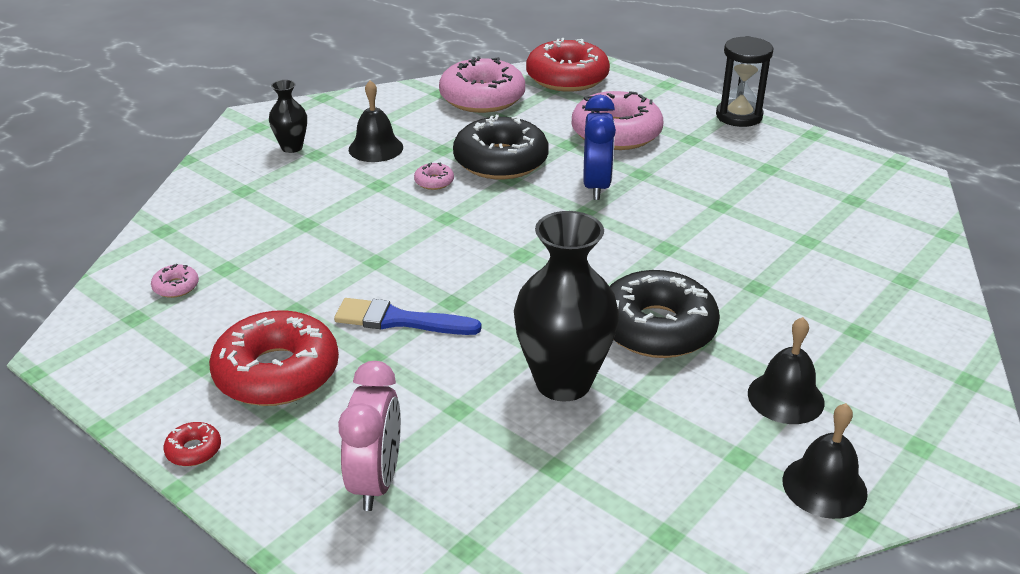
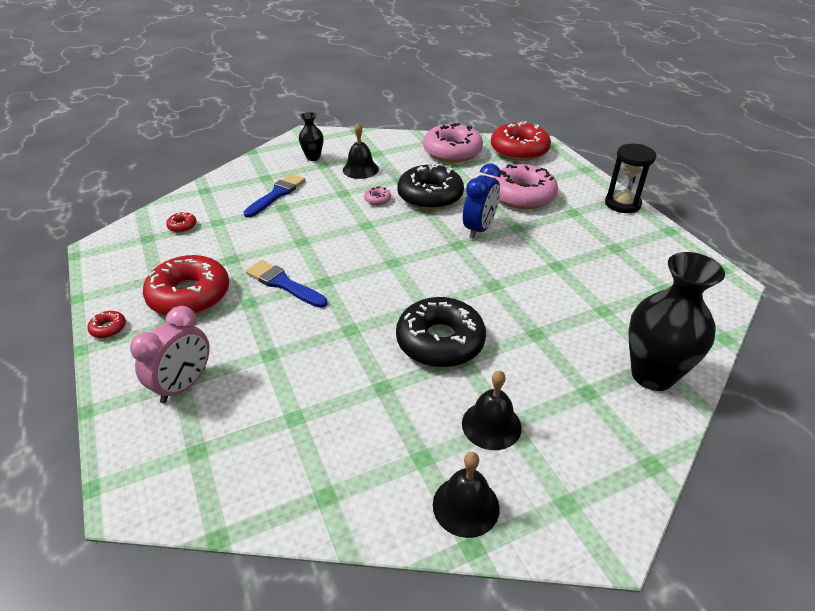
camera: 25 degrees right, 5 degrees up
pink donut [151,264,199,298] -> red donut [166,212,197,233]
black vase [514,211,619,402] -> black vase moved to [628,252,725,391]
none -> blue brush [243,174,305,218]

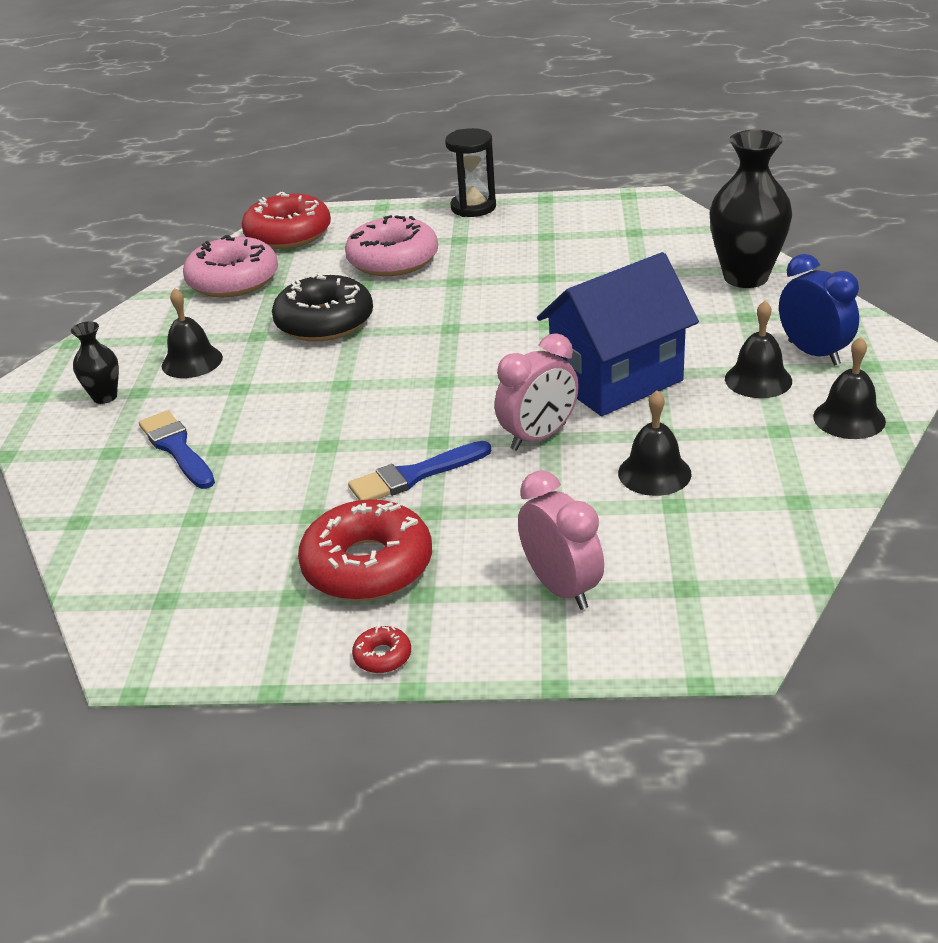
camera: 60 degrees left, 5 degrees down
red donut [166,212,197,233] -> none
pink donut [364,186,391,205] -> none
black donut [396,297,486,368] -> blue house [537,252,699,416]
blue clock [463,163,501,239] -> blue clock moved to [779,254,859,366]
none -> pink clock [495,333,579,451]
none -> black bell [618,390,692,496]

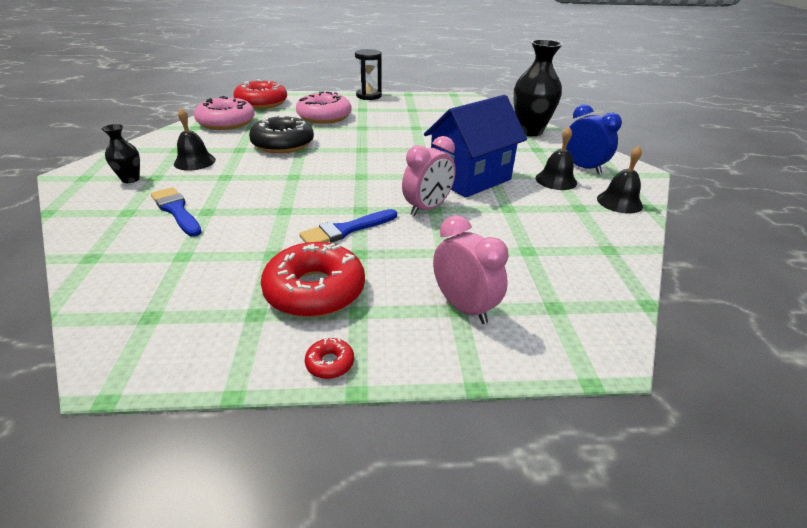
camera: 10 degrees left, 0 degrees up
black bell [618,390,692,496] -> none

